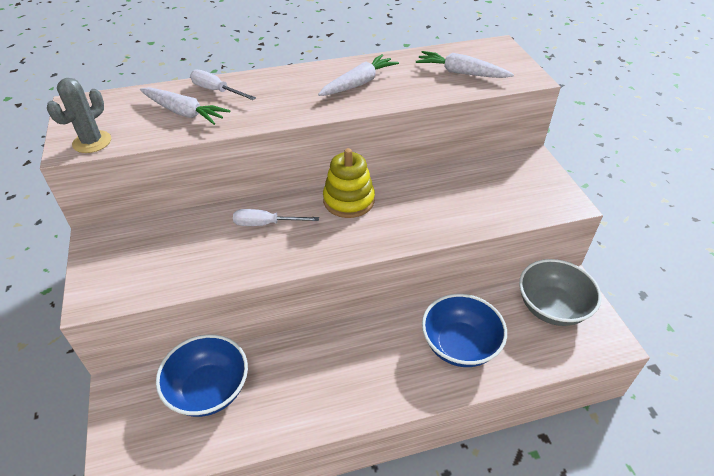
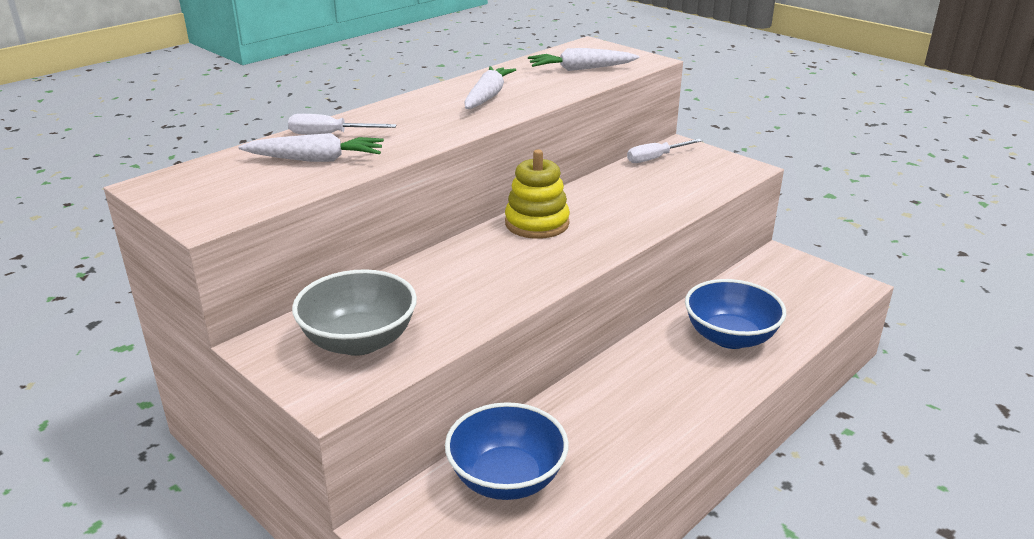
camera: 30 degrees left, 15 degrees down
grey cactus [47,78,111,153] -> none
white screwdriver [233,209,319,226] -> white screwdriver moved to [627,139,703,163]
grey bowl [519,259,602,326] -> grey bowl moved to [292,269,417,356]

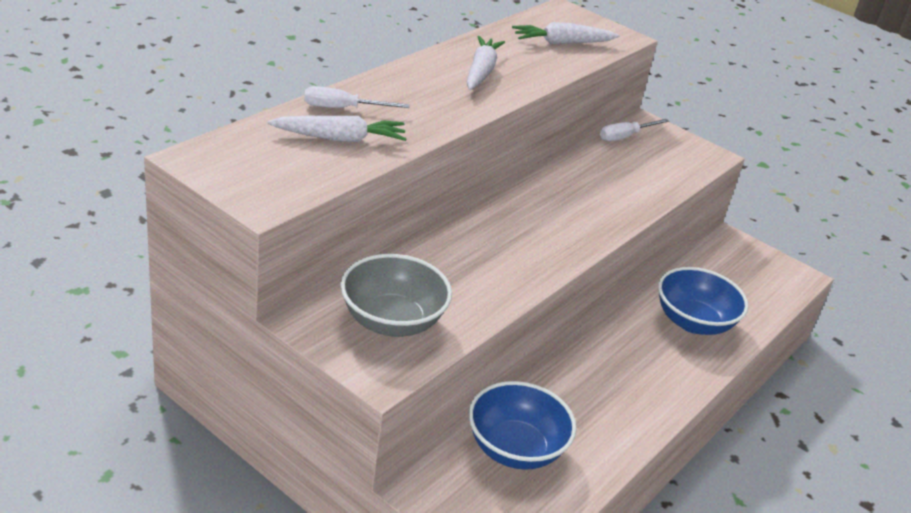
camera: 10 degrees left, 5 degrees up
yellow stacking toy [505,149,570,239] -> none

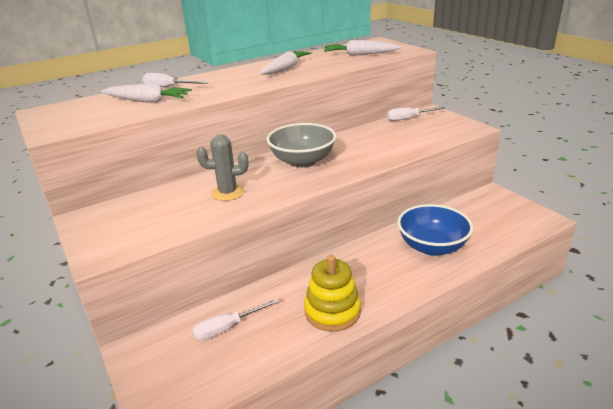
camera: 25 degrees right, 5 degrees down
grey bowl [340,254,452,337] -> grey bowl moved to [267,123,336,168]
blue bowl [469,381,577,470] -> white screwdriver [192,299,279,340]
none -> grey cactus [196,134,249,201]
none -> yellow stacking toy [304,255,361,332]

